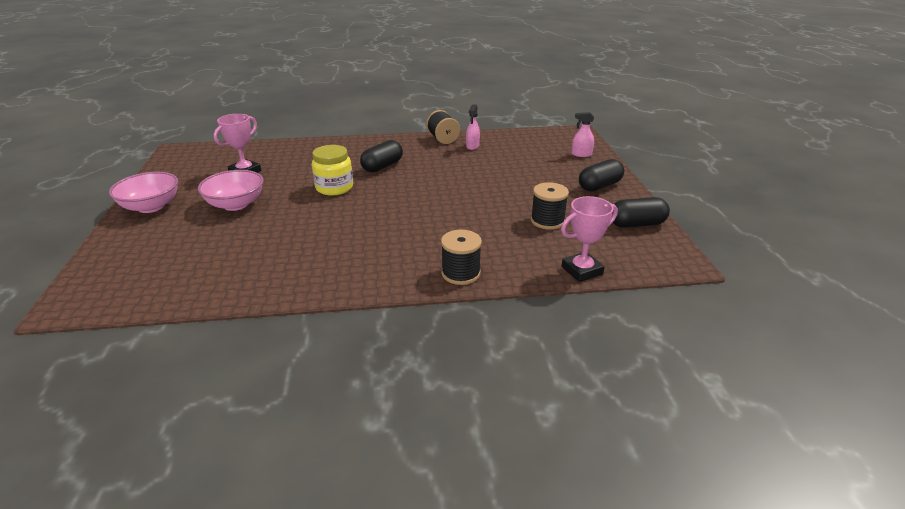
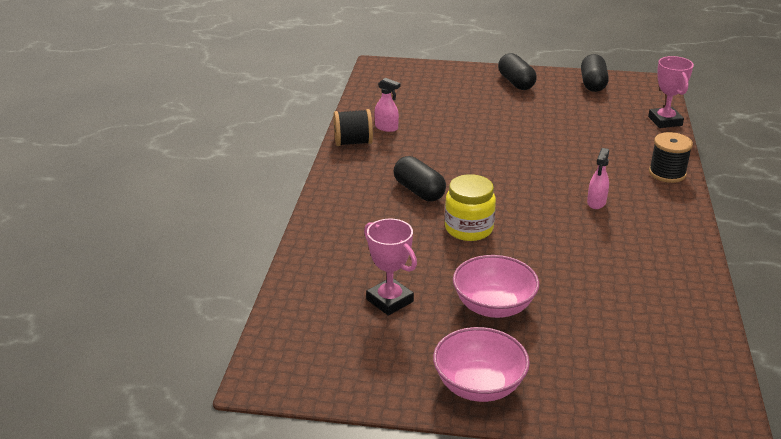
camera: 75 degrees left, 0 degrees up
black spool [531,182,569,230] -> none
pink spray bottle [572,112,594,157] -> pink spray bottle moved to [587,148,609,209]

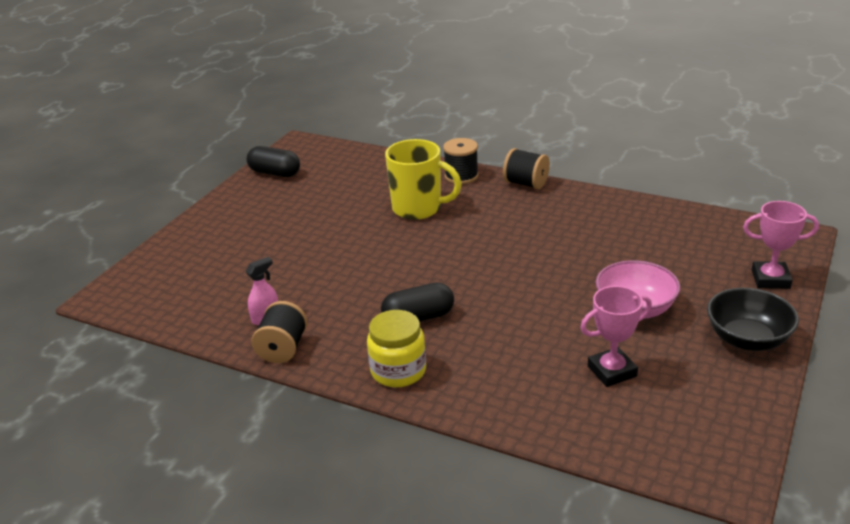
camera: 70 degrees left, 0 degrees up
pink bowl [433,327,530,402] -> black bowl [707,288,799,351]
yellow jar [445,174,496,241] -> yellow jar moved to [367,310,426,387]
black capsule [498,53,537,90] -> none
pink spray bottle [587,148,609,209] -> none
pink trophy [648,56,694,128] -> pink trophy moved to [743,201,819,289]
none -> yellow mug [385,139,462,220]
none -> black spool [503,148,550,189]

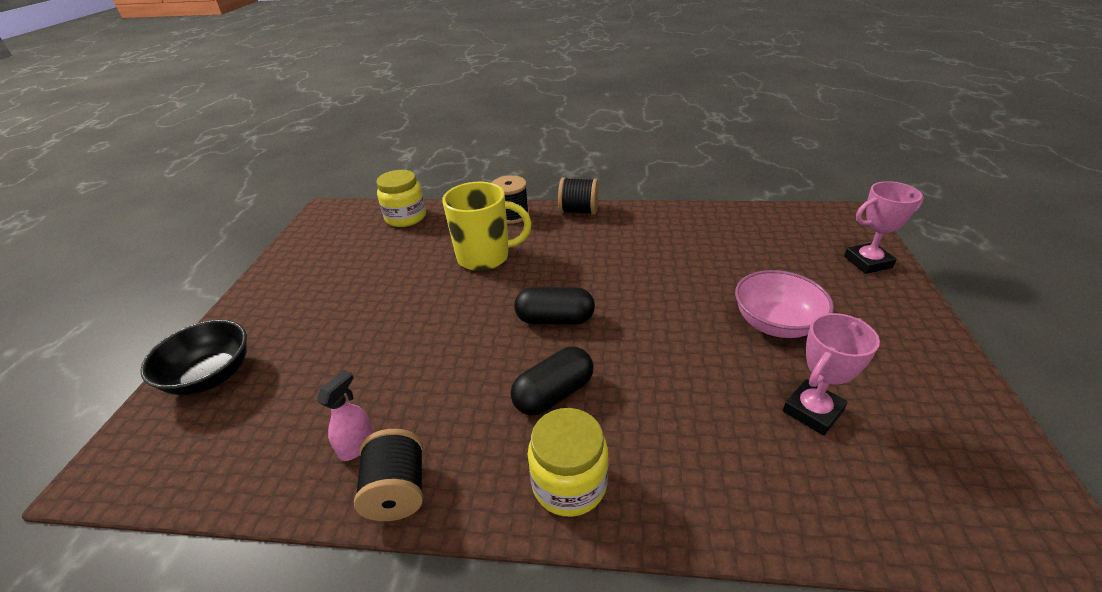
camera: 20 degrees left, 5 degrees up
black capsule [246,146,300,177] -> black capsule moved to [514,287,595,324]
black bowl [707,288,799,351] -> black bowl moved to [140,320,247,395]
none -> yellow jar [376,170,426,227]

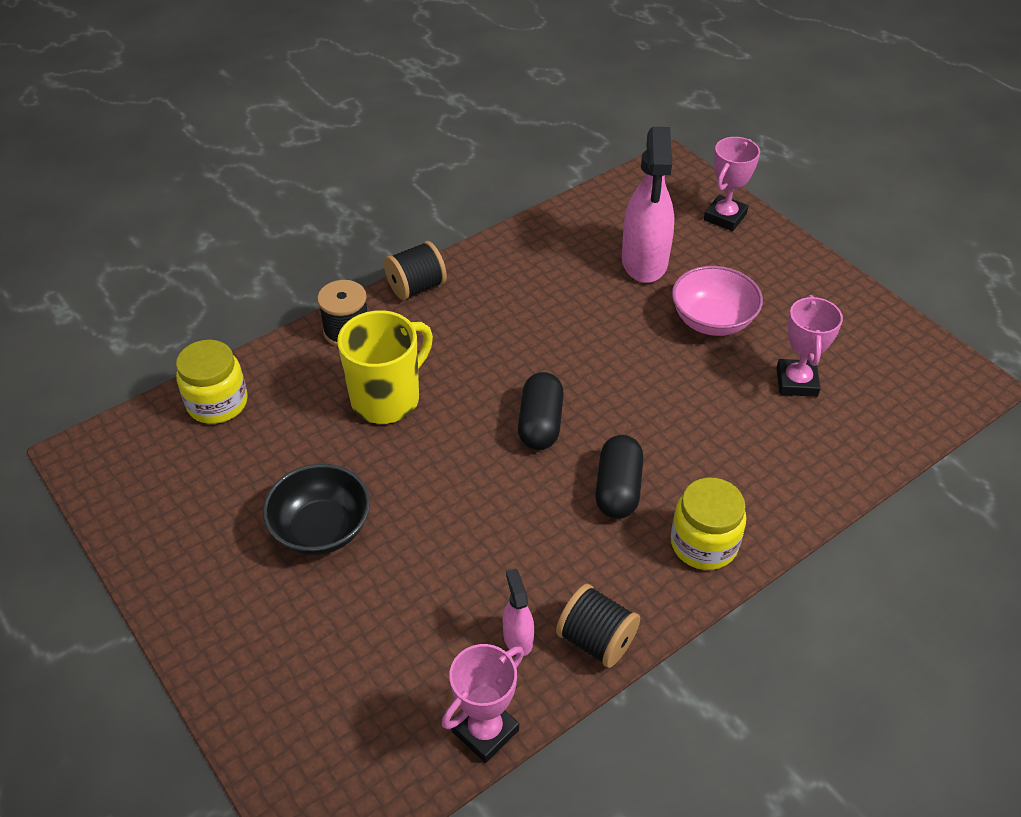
camera: 45 degrees left, 10 degrees up
black bowl [140,320,247,395] -> black bowl moved to [263,464,370,555]
black capsule [514,287,595,324] -> black capsule turned 45 degrees counterclockwise [518,372,564,450]
none -> pink trophy [442,644,524,763]
none -> pink spray bottle [622,127,674,283]

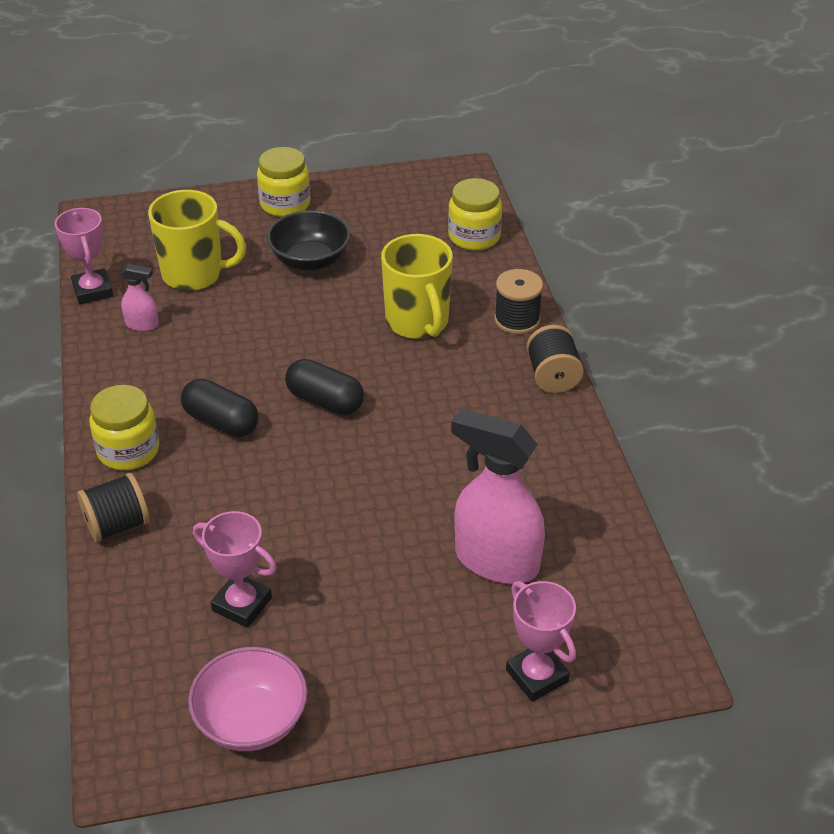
camera: 115 degrees right, 5 degrees down
black spool [556,584,640,668] -> black spool moved to [77,473,150,542]
pink bowl [672,266,763,336] -> pink bowl moved to [188,647,307,751]
none -> yellow mug [148,190,246,291]
none -> yellow jar [257,147,311,217]

